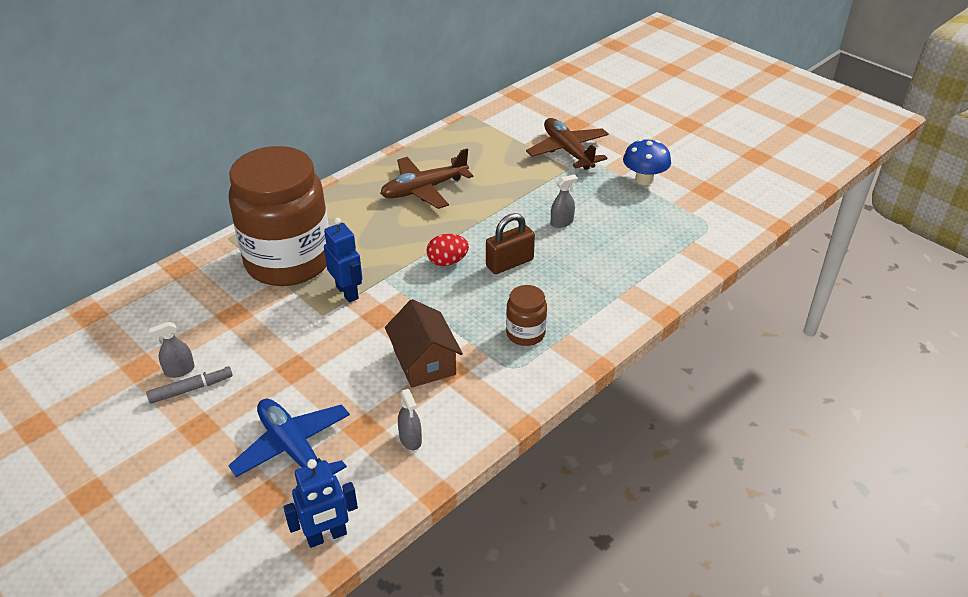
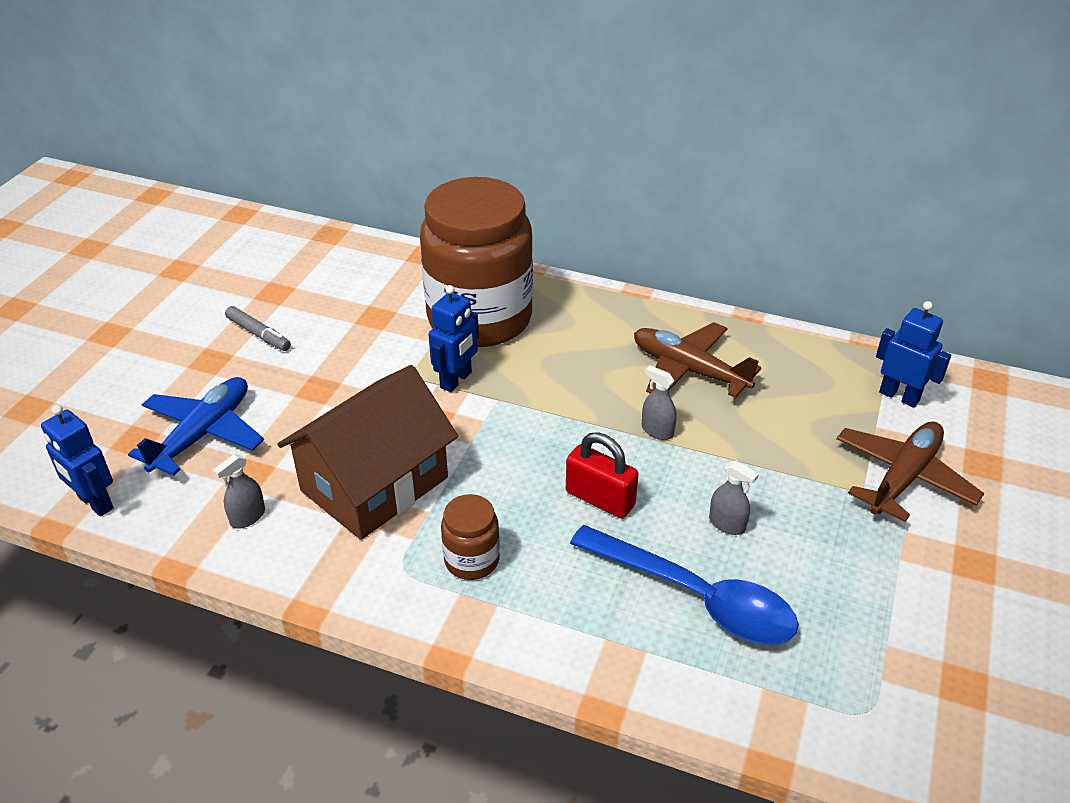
camera: 65 degrees right, 0 degrees up
grey spray bottle [149,322,195,378] -> grey spray bottle moved to [642,366,677,440]
brown house [385,299,463,388] -> brown house [277,365,458,540], size x1.57
red egg [426,234,469,266] -> none
brown padlock [486,213,535,274] -> red padlock [566,432,639,519]
blue mushroom [623,139,671,185] -> none
none -> blue spoon [570,525,799,645]
none -> blue robot [876,301,951,408]

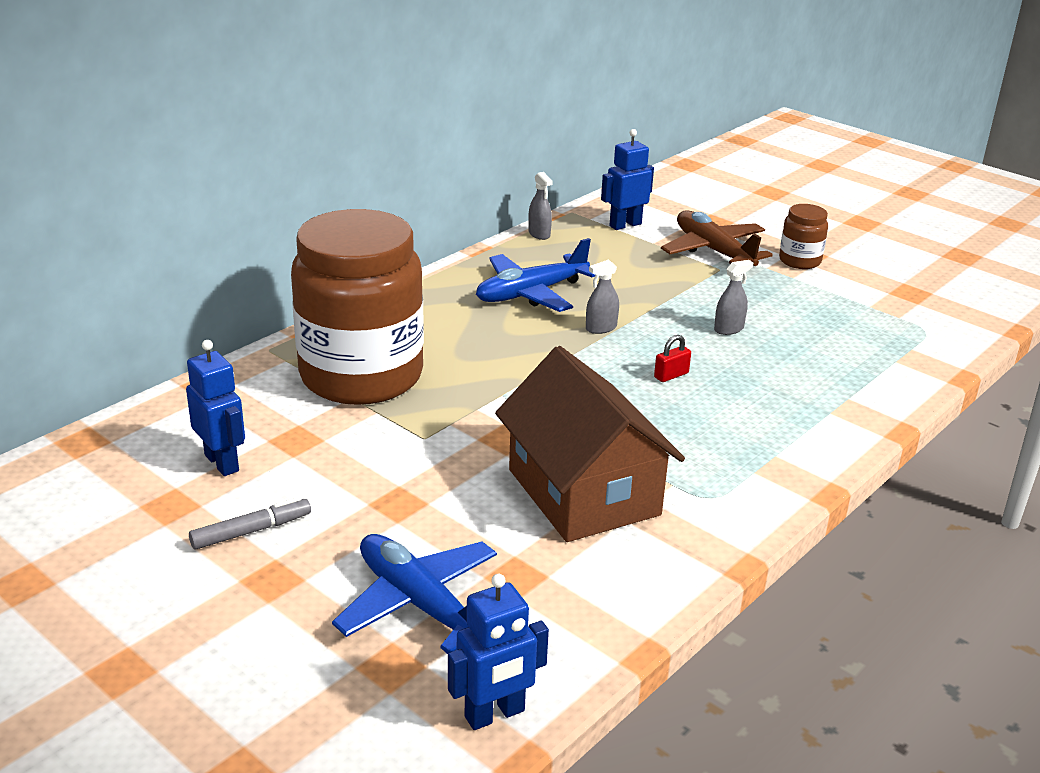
camera: 70 degrees left, 10 degrees down
grey spray bottle [213,454,265,528] -> grey spray bottle moved to [528,172,553,240]
blue robot [428,285,479,392] -> blue robot moved to [186,340,245,476]
brown jar [441,494,500,580] -> brown jar moved to [779,204,828,269]
red padlock [566,432,639,519] -> red padlock [654,335,691,382], size x0.55
blue spoon [570,525,799,645] -> none
brown plane [634,322,762,398] -> blue plane [476,238,595,312]

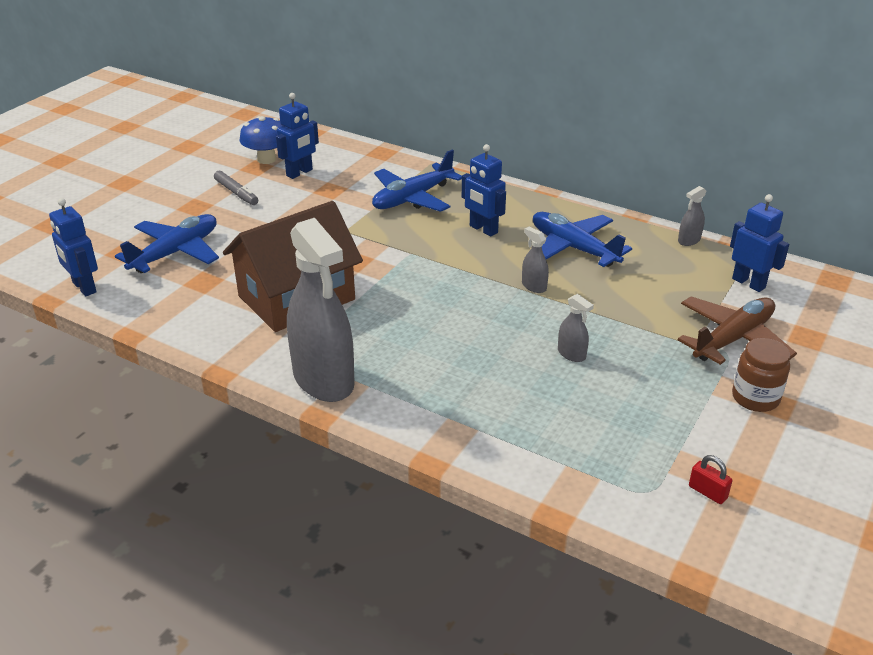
camera: 80 degrees right, 5 degrees up
brown jar [291,209,424,405] -> blue plane [372,150,462,212]
red padlock [654,335,691,382] -> red padlock moved to [689,455,733,504]
none -> blue mushroom [240,116,283,164]
none -> grey spray bottle [287,218,355,402]
none -> blue robot [462,144,506,236]

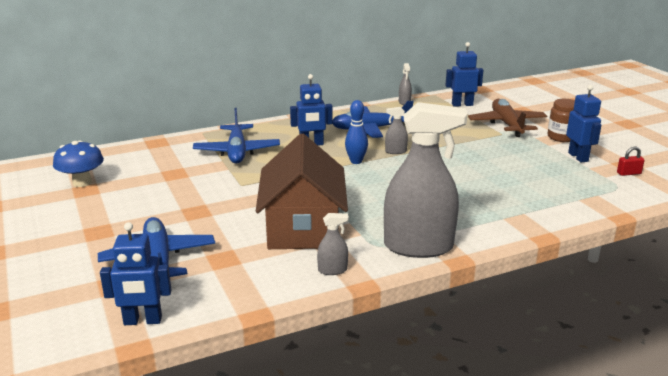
camera: 55 degrees left, 10 degrees down
grey marker [214,171,258,205] -> none
blue robot [276,93,319,179] -> blue robot moved to [566,85,601,163]
grey spray bottle [558,294,594,362] -> grey spray bottle moved to [317,213,349,275]
none -> blue bowling pin [345,100,368,164]

